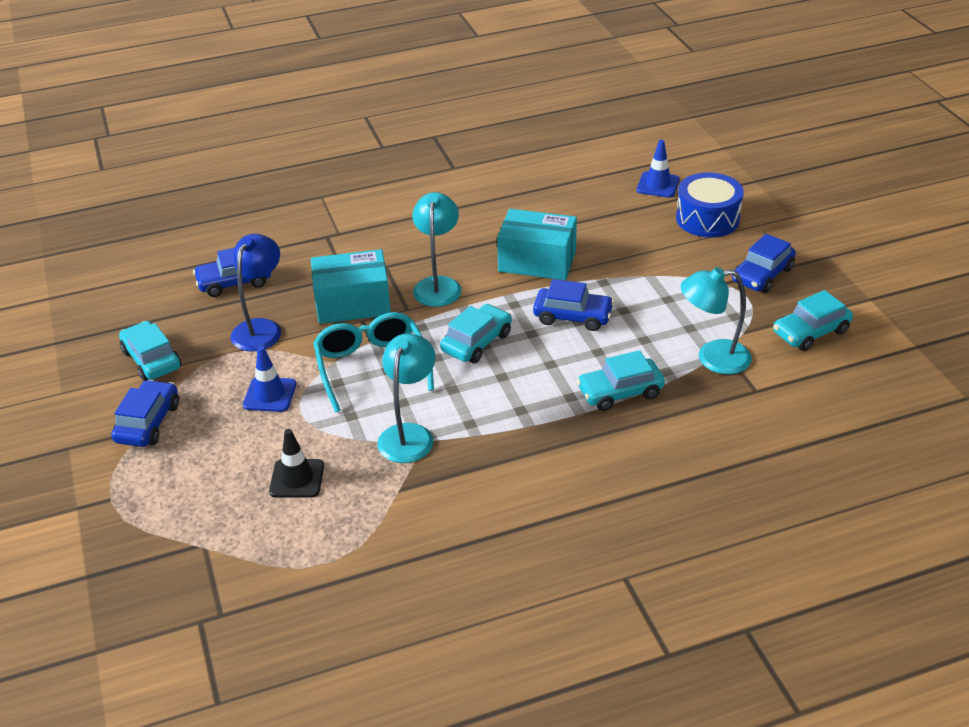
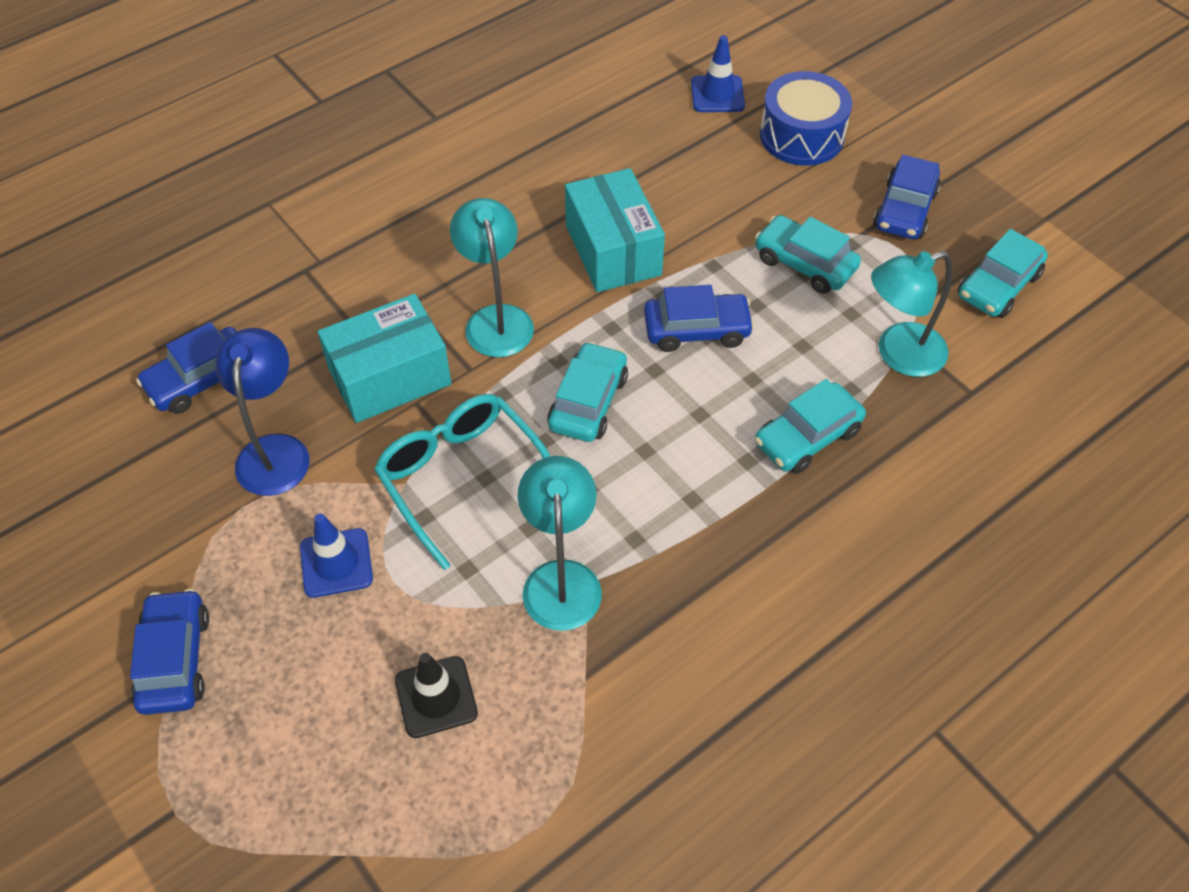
camera: 20 degrees left, 15 degrees up
turquoise car [119,321,182,381] -> turquoise car moved to [755,215,861,294]
turquoise box [497,209,577,280] -> turquoise box turned 75 degrees clockwise [565,168,665,292]

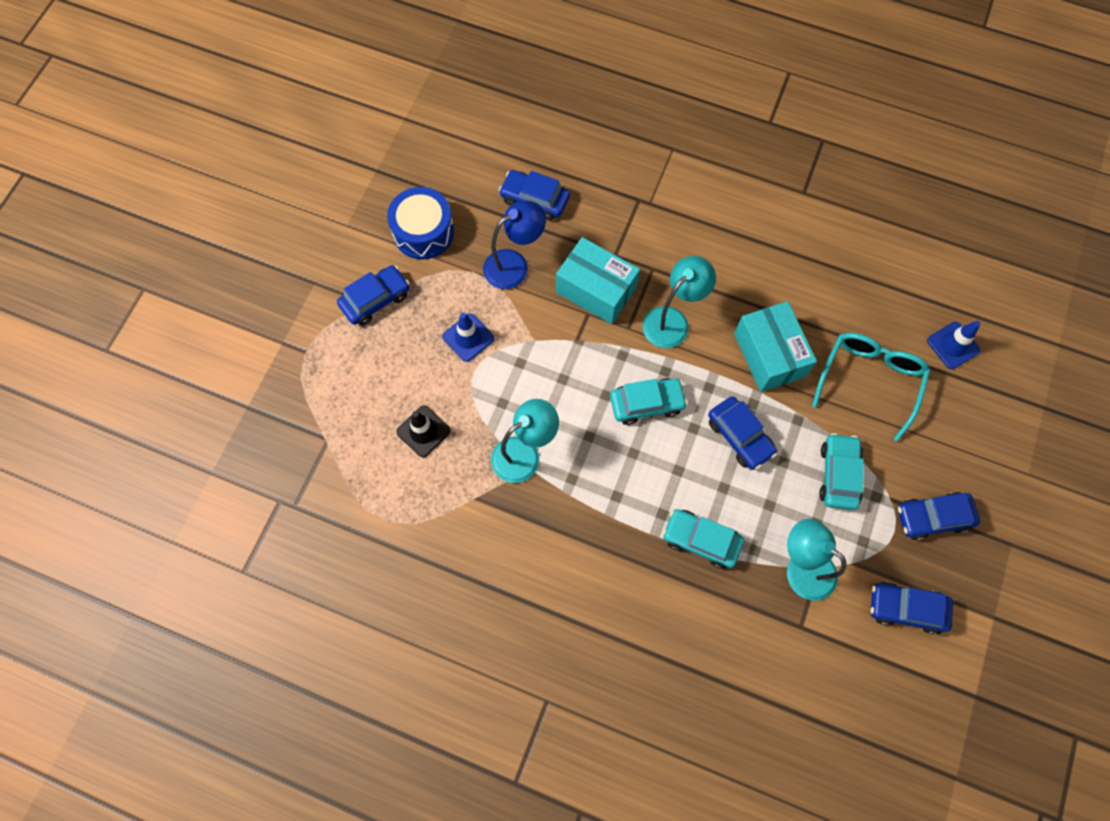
camera: 60 degrees right, 15 degrees up
turquoise glasses [374,394,550,570] -> turquoise glasses moved to [812,333,930,441]
turquoise box [565,168,665,292] -> turquoise box turned 60 degrees counterclockwise [734,301,817,392]
blue drum [760,71,852,166] -> blue drum moved to [387,187,454,259]
turquoise car [958,229,1048,318] -> blue car [870,582,953,635]

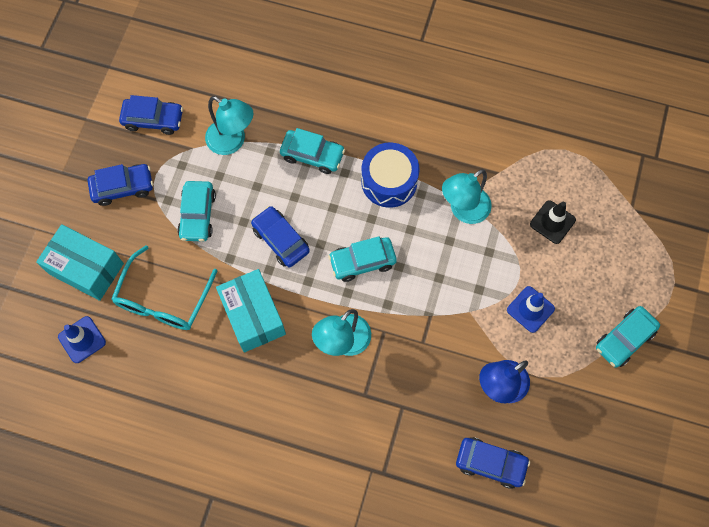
camera: 175 degrees right, 0 degrees up
blue car [337,265,410,326] -> turquoise car [596,306,660,368]
blue drum [387,187,454,259] -> blue drum moved to [361,143,420,208]
turquoise box [556,237,640,324] -> turquoise box moved to [36,224,124,301]

